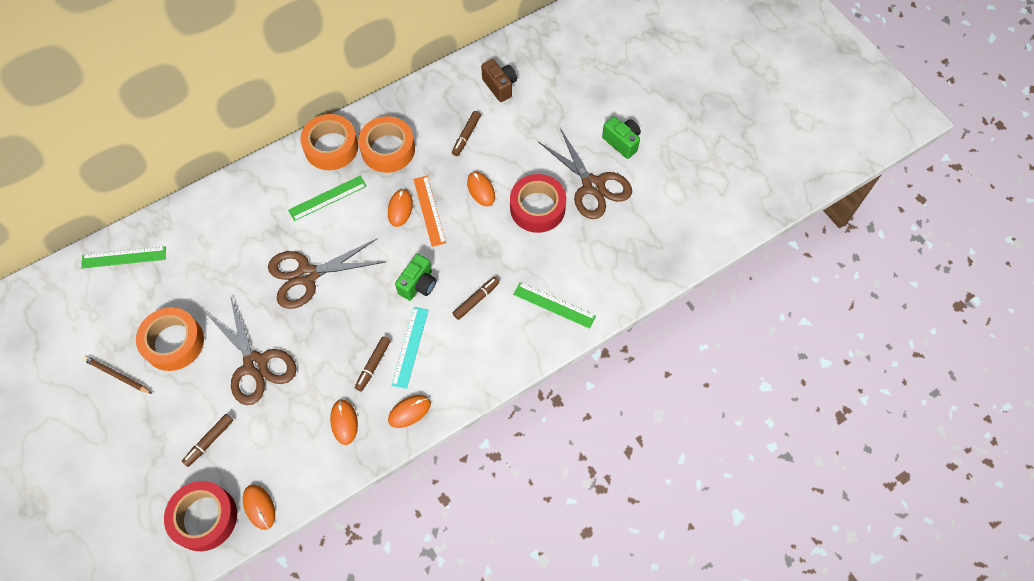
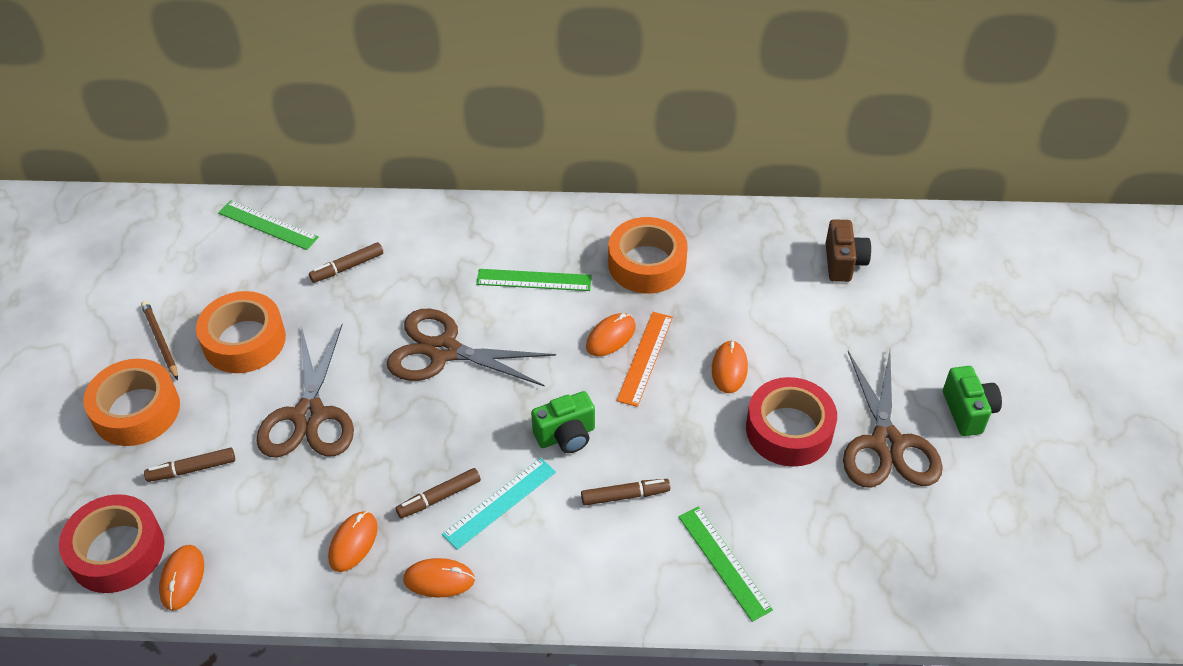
camera: 35 degrees right, 15 degrees down
orange tape [300,114,358,170] -> orange tape moved to [83,359,180,446]
brown marker [452,111,481,156] -> brown marker moved to [309,242,383,283]

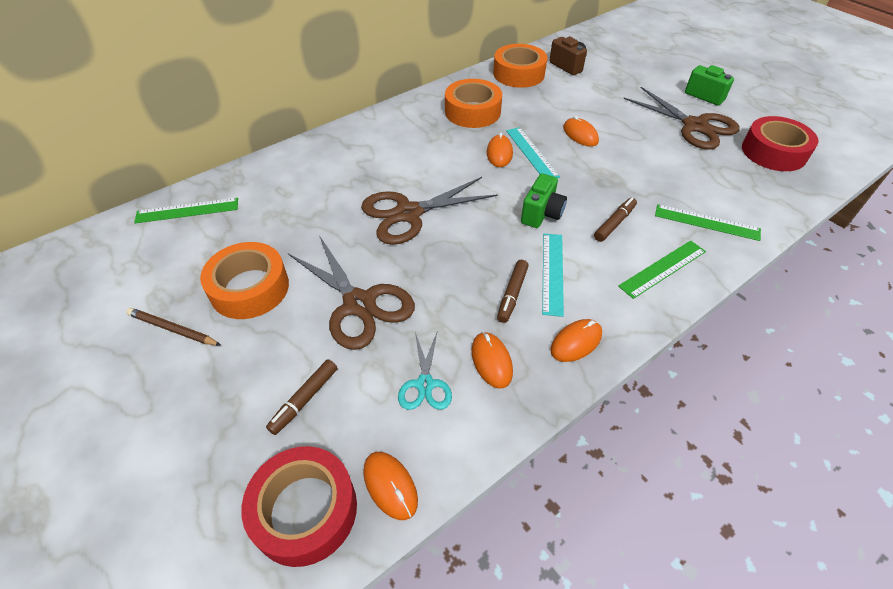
camera: 40 degrees left, 0 degrees up
orange tape [83,359,180,446] -> orange tape moved to [493,44,548,88]
brown marker [309,242,383,283] -> none
green ruler [476,269,592,291] -> green ruler moved to [618,240,706,299]
orange ruler [616,312,673,407] -> turquoise ruler [506,127,560,178]
red tape [746,377,837,467] -> red tape moved to [742,116,819,171]
none -> turquoise scissors [398,332,452,410]

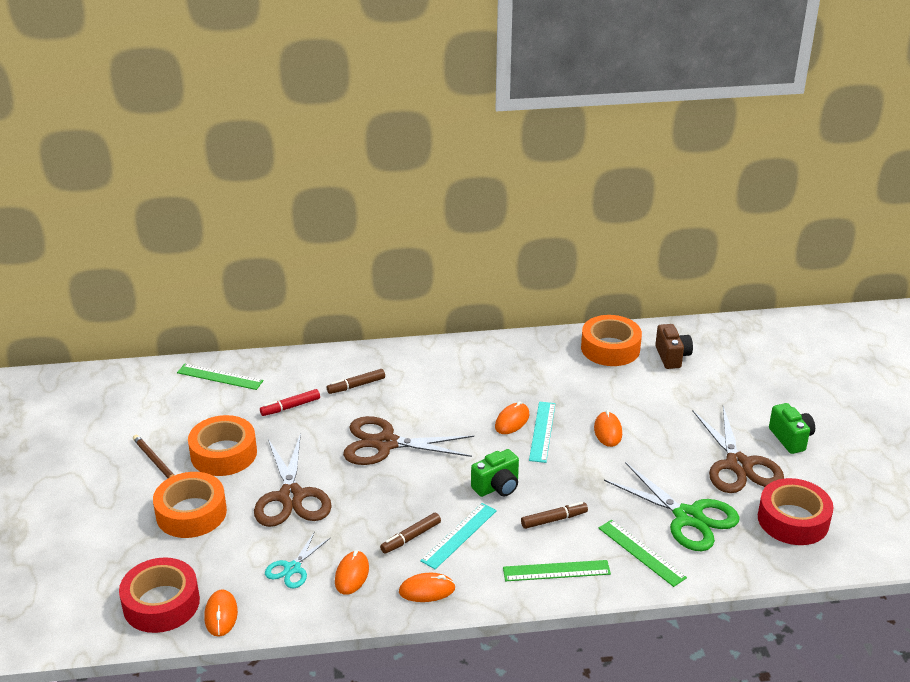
camera: 30 degrees right, 15 degrees down
brown marker [266,359,338,435] -> brown marker moved to [327,369,385,394]
orange tape [445,79,502,128] -> orange tape moved to [153,472,227,538]
none -> red marker [260,389,320,416]
none -> green scissors [604,462,740,551]

